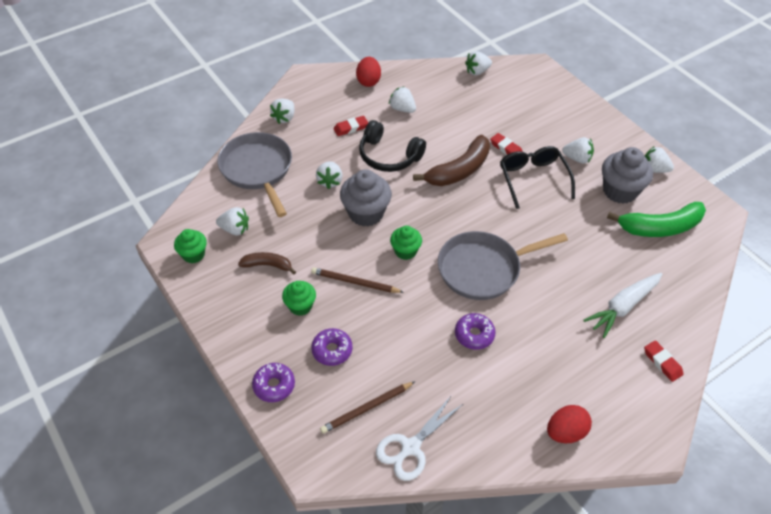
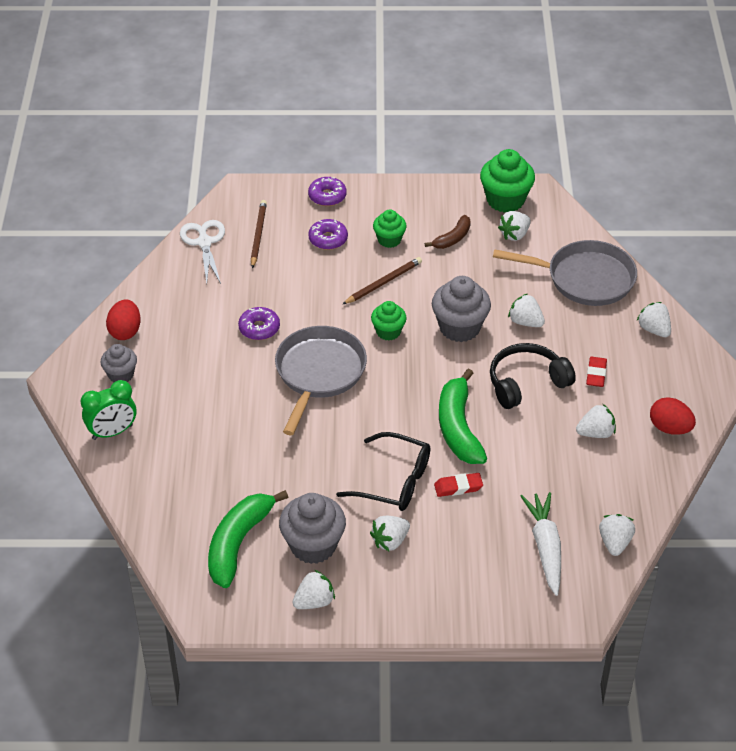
camera: 125 degrees right, 5 degrees down
green cupcake [174,229,207,263] -> green cupcake [480,149,535,213], size x1.67
brown banana [413,135,490,186] -> green banana [439,369,487,464]
white carrot [583,273,662,338] -> white carrot moved to [521,492,561,596]
red eraser [644,340,684,382] -> green clock [81,380,136,440]
none -> grey cupcake [101,344,137,383]

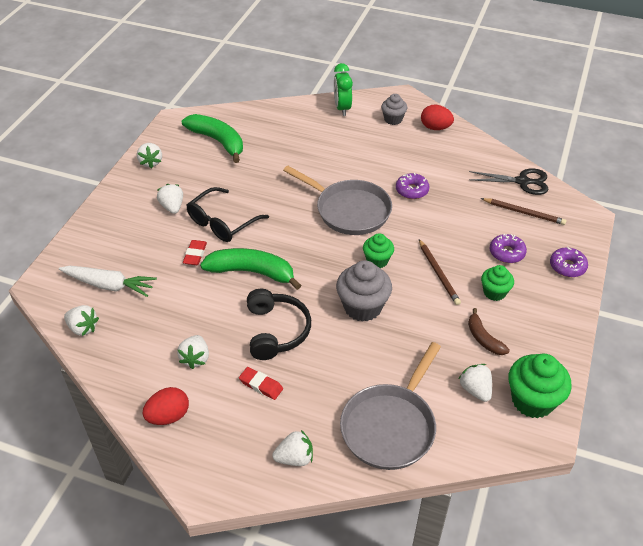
camera: 110 degrees right, 0 degrees up
white scissors [180,220,225,284] -> black scissors [469,168,548,195]
grey cupcake [279,493,346,564] -> none
white strawberry [508,294,545,327] -> none

